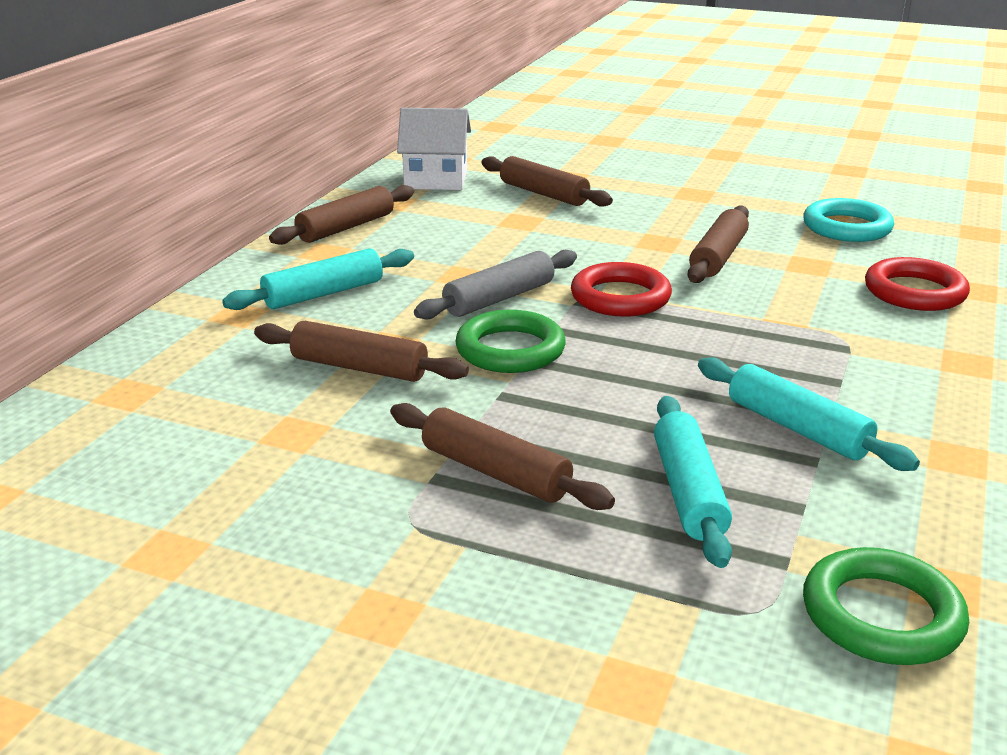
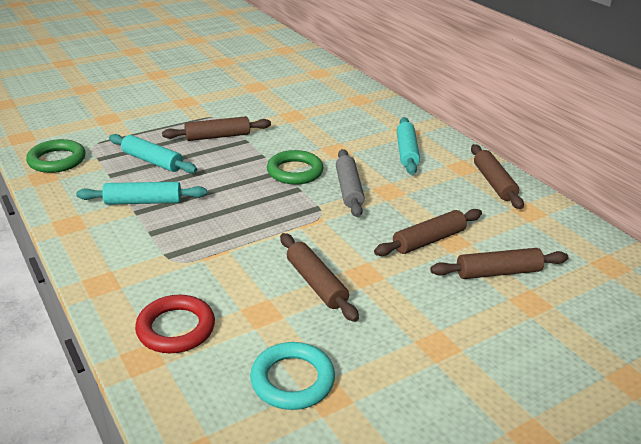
camera: 125 degrees right, 5 degrees up
brown rolling pin [254,321,469,382] -> brown rolling pin moved to [374,209,482,256]
white house [397,108,471,190] -> none
red ring [571,262,672,317] -> none

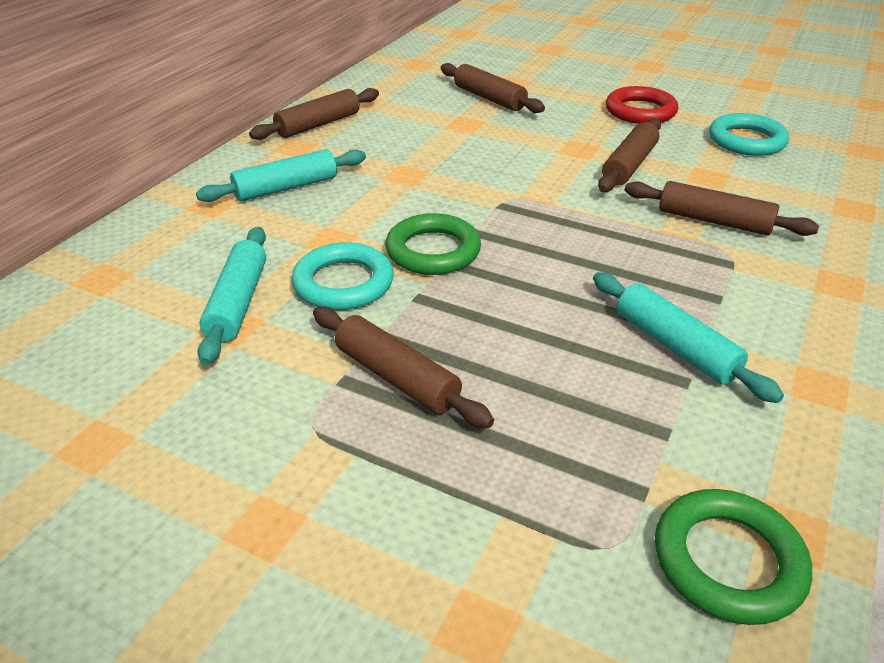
camera: 120 degrees left, 5 degrees up
turquoise rolling pin [109,134,197,174] -> turquoise rolling pin moved to [197,227,266,365]
red ring [135,295,215,353] -> red ring moved to [606,86,678,124]
grey rolling pin [336,149,365,217] -> none
brown rolling pin [374,209,482,256] -> brown rolling pin moved to [624,181,819,236]
none -> turquoise ring [292,242,394,310]

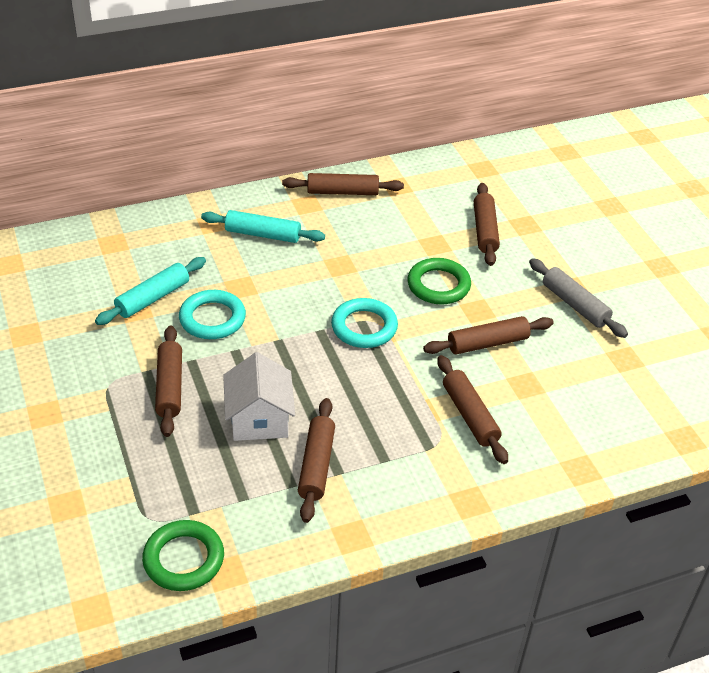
camera: 40 degrees right, 5 degrees up
green ring [385,213,481,275] -> green ring moved to [407,258,471,305]
turquoise rolling pin [593,272,784,403] -> brown rolling pin [298,398,335,523]
red ring [606,86,678,124] -> grey rolling pin [529,258,628,338]
turquoise ring [709,113,789,156] -> turquoise ring moved to [331,298,398,348]
none -> white house [223,352,295,441]

